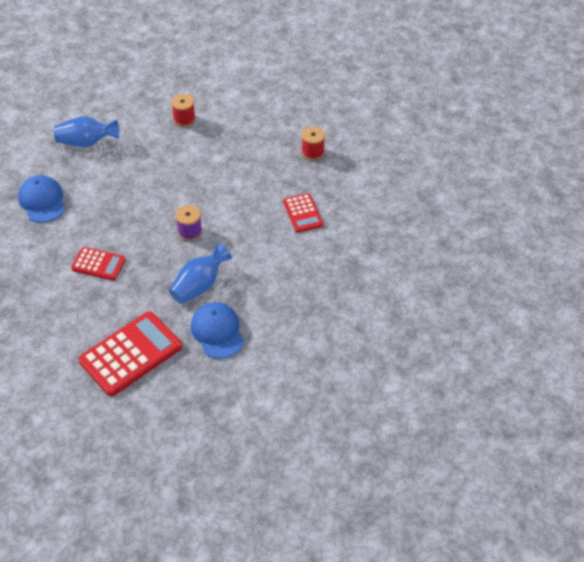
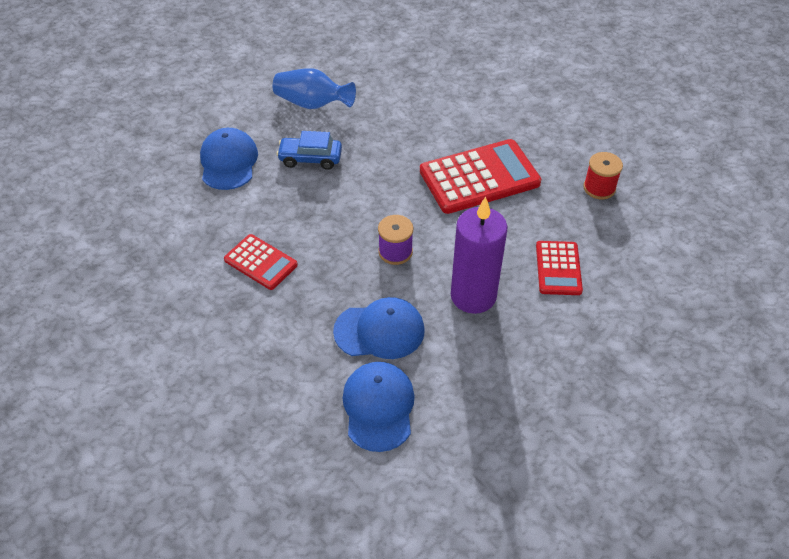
camera: 20 degrees right, 0 degrees up
red calculator [78,311,182,396] -> red calculator moved to [420,139,541,214]
blue vase [169,243,232,304] -> blue cap [333,297,425,359]
red spool [171,94,196,127] -> none
none -> blue car [276,131,342,170]
none -> purple candle [451,197,508,314]

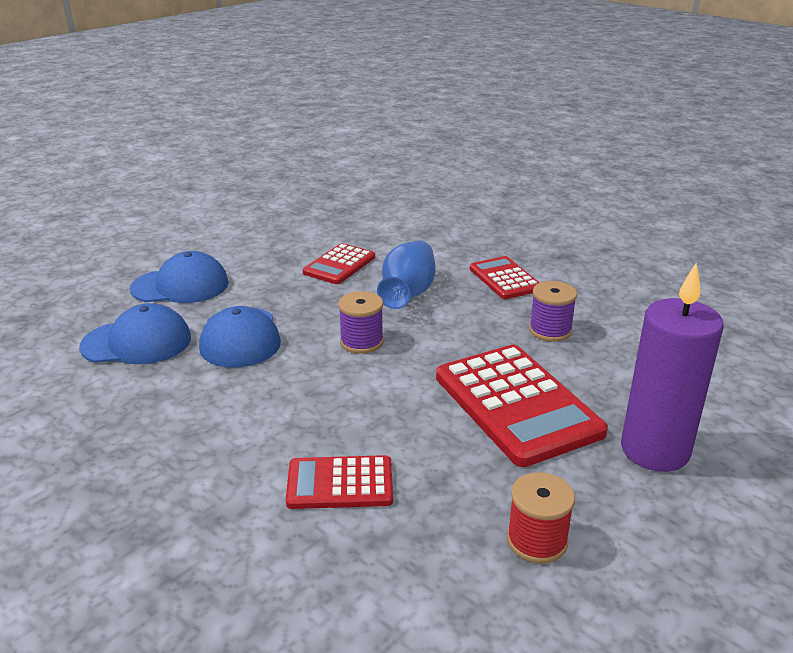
camera: 85 degrees right, 20 degrees down
blue cap [200,128,258,190] -> blue cap moved to [130,251,229,303]
blue vase [273,68,356,109] -> blue vase moved to [377,240,436,309]
blue car [276,131,342,170] -> red calculator [470,256,540,299]
purple candle [451,197,508,314] -> purple candle moved to [621,263,724,472]
none -> purple spool [529,281,577,342]

